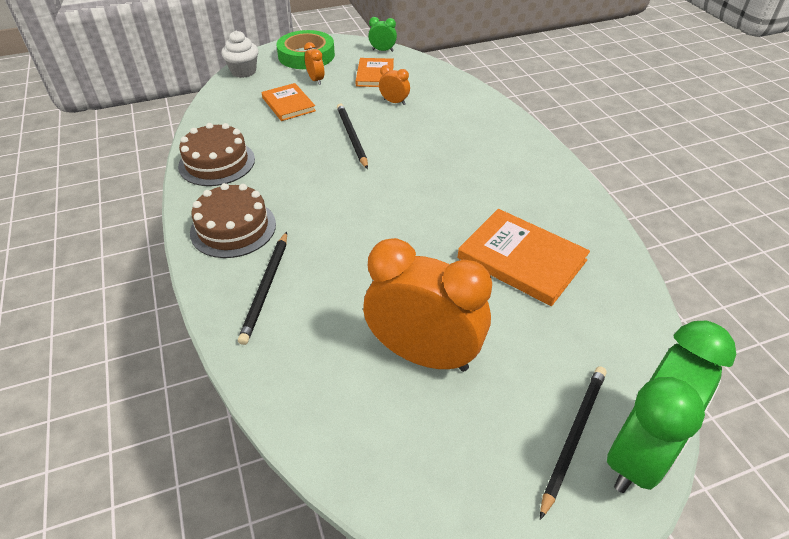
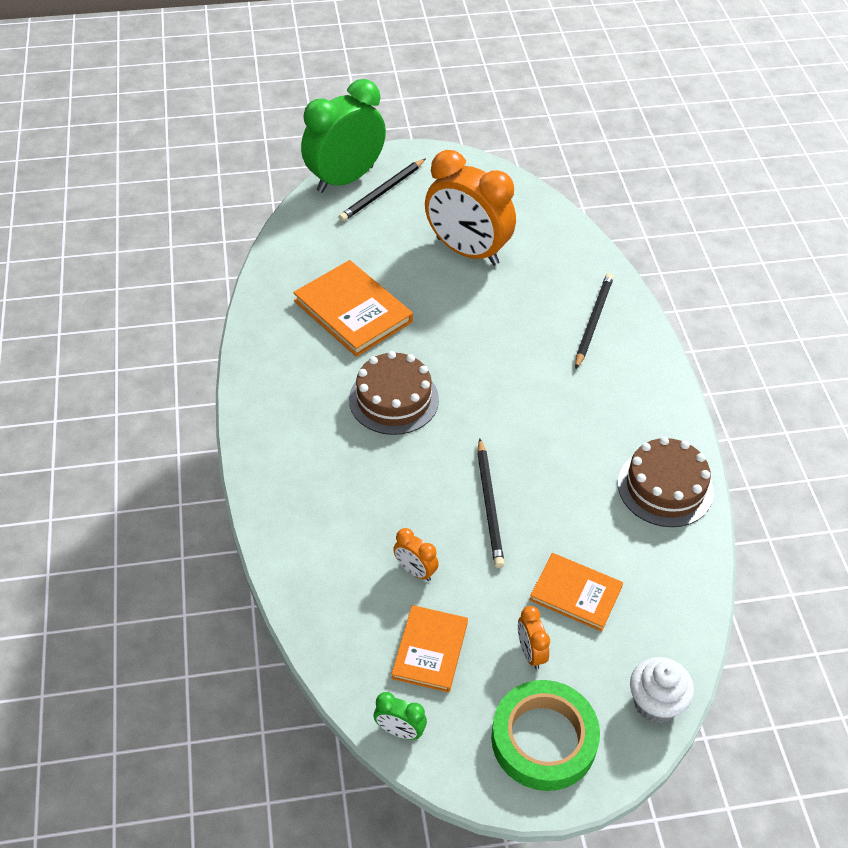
camera: 170 degrees left, 5 degrees up
brown cake [190,183,276,258] -> brown cake moved to [349,351,439,435]
orange book [262,83,316,121] -> orange book turned 45 degrees counterclockwise [530,553,623,632]

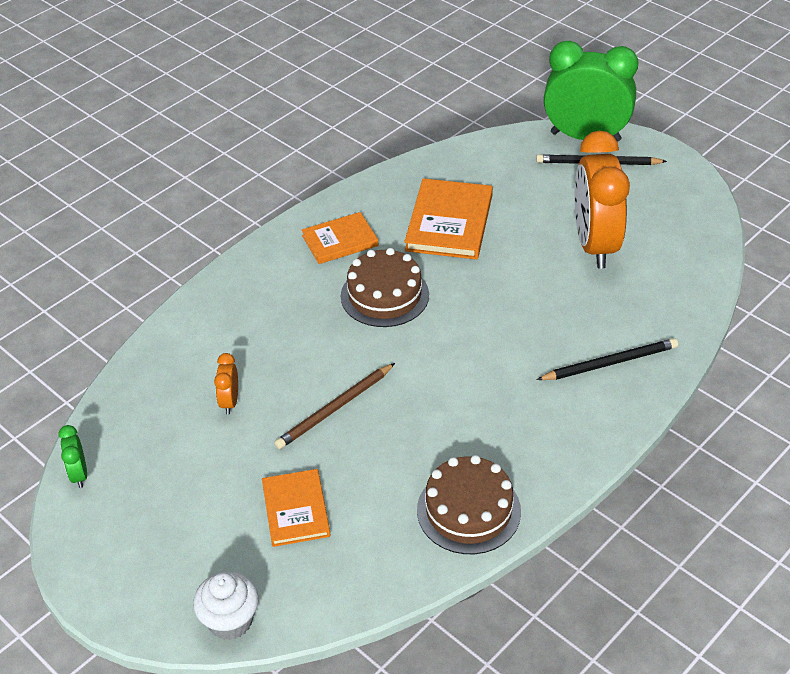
camera: 55 degrees right, 5 degrees down
orange book [392,605,468,693] -> orange book moved to [302,212,379,264]
black pencil [477,438,505,568] -> brown pencil [274,363,395,449]
green tape [491,680,600,791] -> none
orange clock [518,606,550,669] -> none

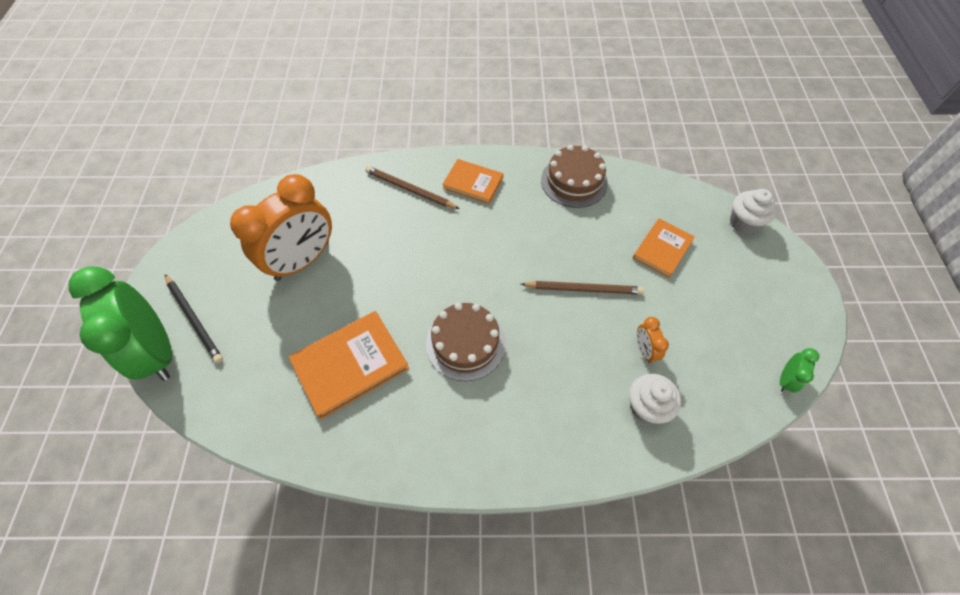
camera: 135 degrees left, 15 degrees up
orange clock [214,353,238,415] -> orange clock turned 120 degrees clockwise [637,317,669,364]
orange book [302,212,379,264] -> orange book moved to [442,159,503,204]
black pencil [536,338,678,380] -> brown pencil [365,166,460,209]
none -> white cupcake [629,374,681,424]

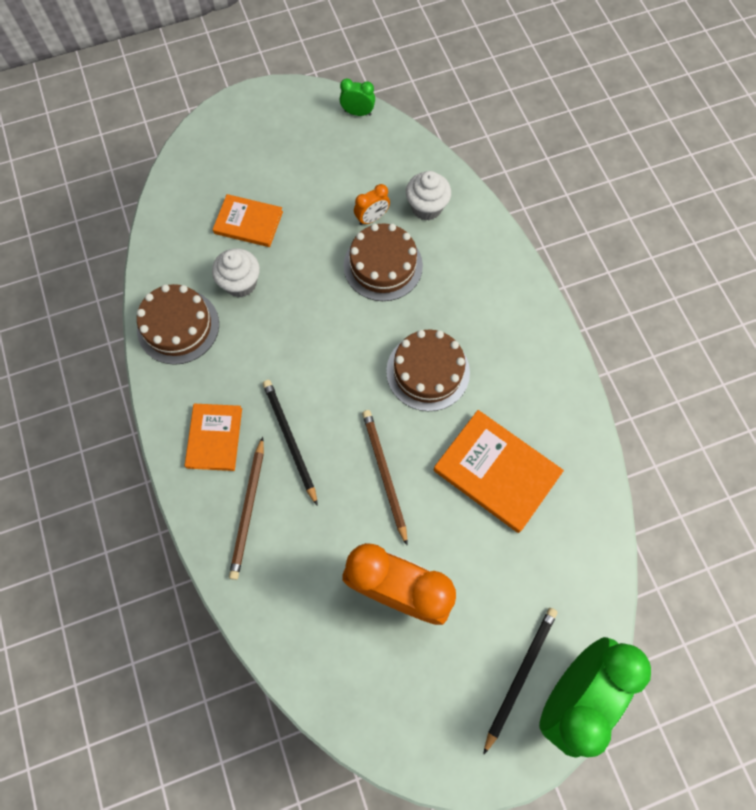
camera: 110 degrees left, 10 degrees up
brown pencil [521,281,644,294] -> brown pencil moved to [362,410,407,545]
white cupcake [730,189,777,234] -> white cupcake moved to [212,248,260,297]
none -> black pencil [263,380,318,506]
none -> brown cake [344,223,423,301]

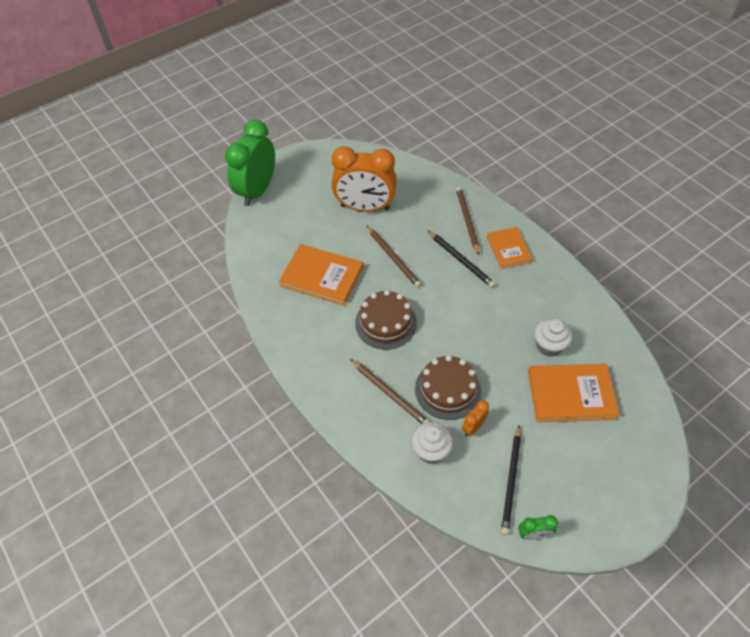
camera: 165 degrees right, 15 degrees down
brown cake [137,284,219,365] -> none
orange book [213,194,283,247] -> orange book [528,364,620,422], size x1.56
black pencil [483,608,557,755] -> black pencil moved to [501,426,521,535]
none -> brown pencil [350,359,430,424]

